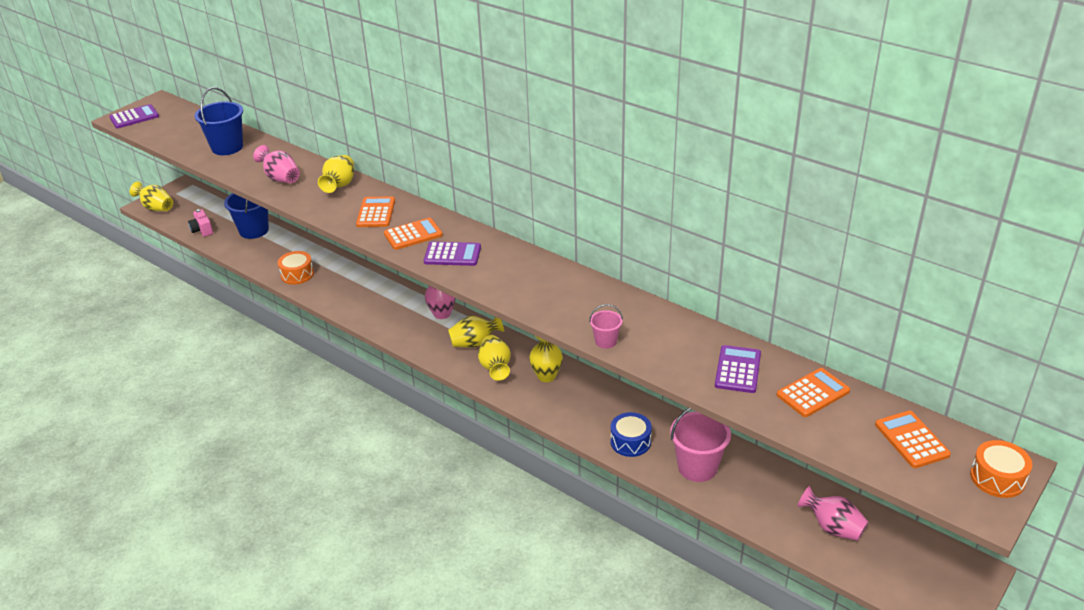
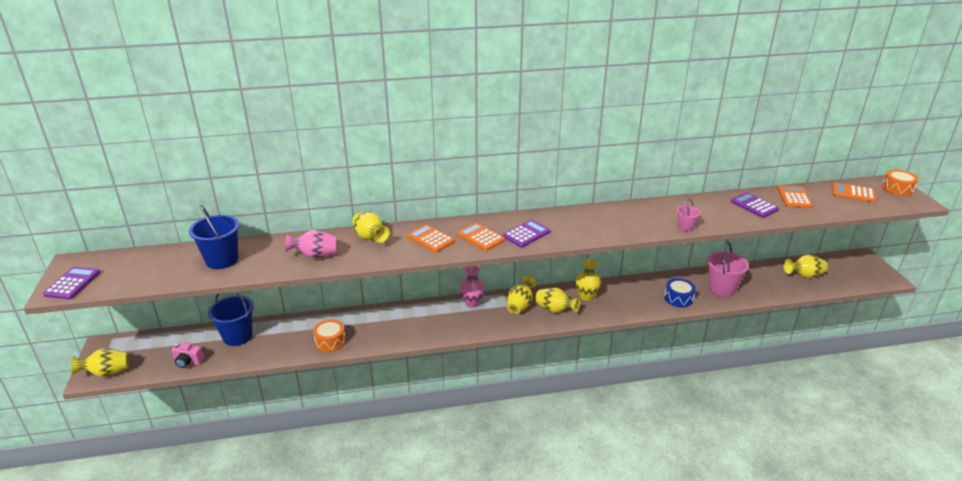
camera: 50 degrees left, 5 degrees down
orange calculator [384,218,443,250] -> orange calculator turned 60 degrees counterclockwise [457,223,505,251]
pink vase [797,486,868,541] -> yellow vase [784,254,828,278]

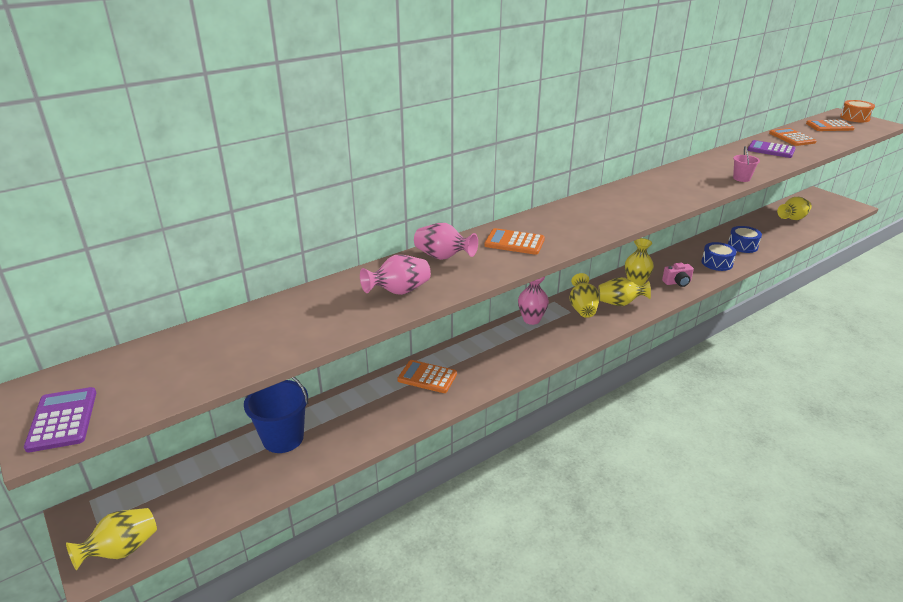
camera: 25 degrees left, 0 degrees up
pink camera [171,343,204,368] -> pink camera moved to [662,262,694,287]
blue bucket [189,205,239,269] -> none
orange drum [313,319,346,352] -> none
yellow vase [352,212,389,243] -> pink vase [414,223,478,260]
orange calculator [457,223,505,251] -> orange calculator moved to [397,360,457,393]
purple calculator [503,220,550,248] -> none
pink bucket [707,242,749,297] -> blue drum [728,226,762,253]

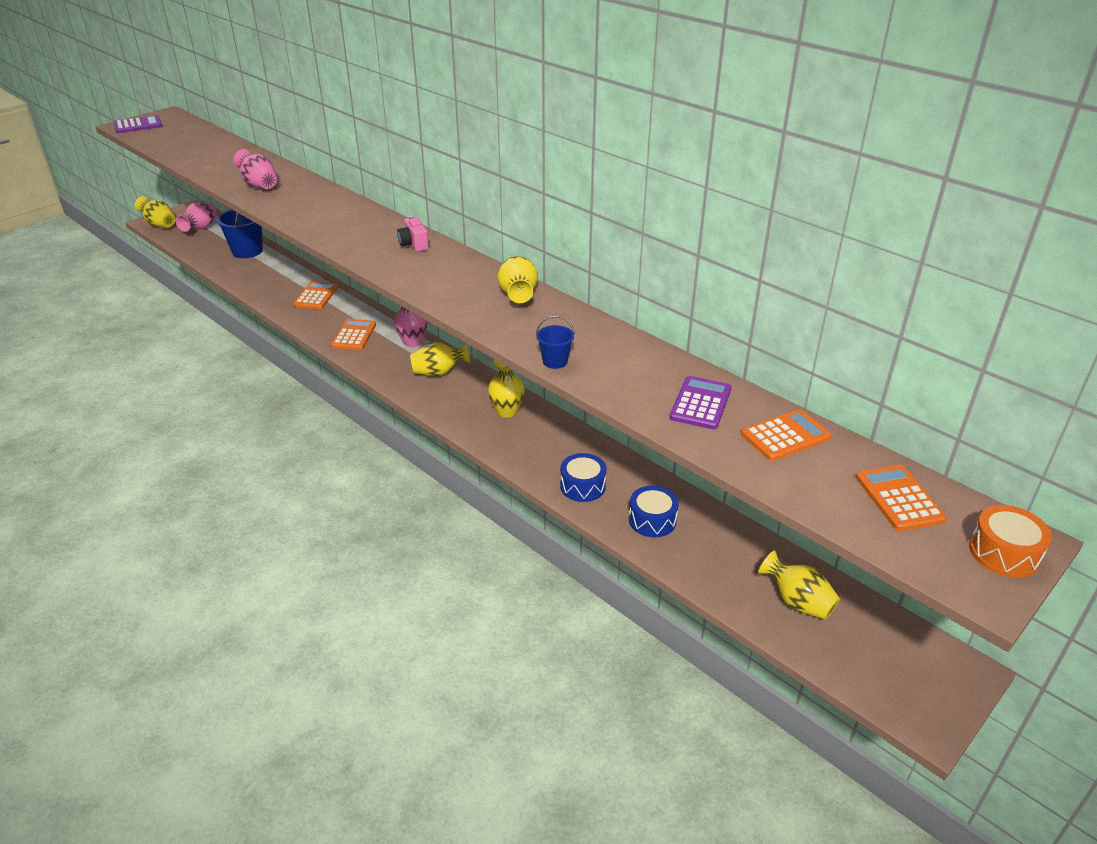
camera: 80 degrees right, 5 degrees up
pink vase [414,223,478,260] -> pink vase moved to [176,202,217,232]
orange calculator [484,228,545,255] -> orange calculator moved to [331,319,376,350]
yellow vase [599,277,651,306] -> yellow vase moved to [498,256,538,303]
pink camera [662,262,694,287] -> pink camera moved to [397,216,429,252]
pink bucket [733,146,760,182] -> blue bucket [536,316,575,369]

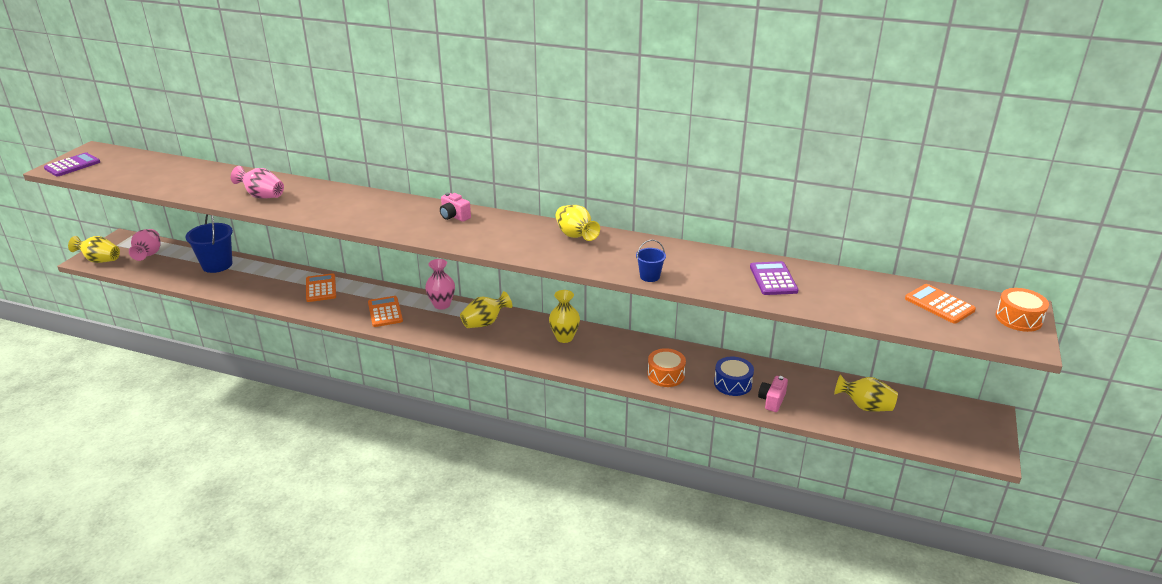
camera: 25 degrees left, 5 degrees down
blue drum [560,453,607,502] -> orange drum [647,348,686,387]
orange calculator [741,409,831,461] -> none
none -> pink camera [758,376,788,412]

